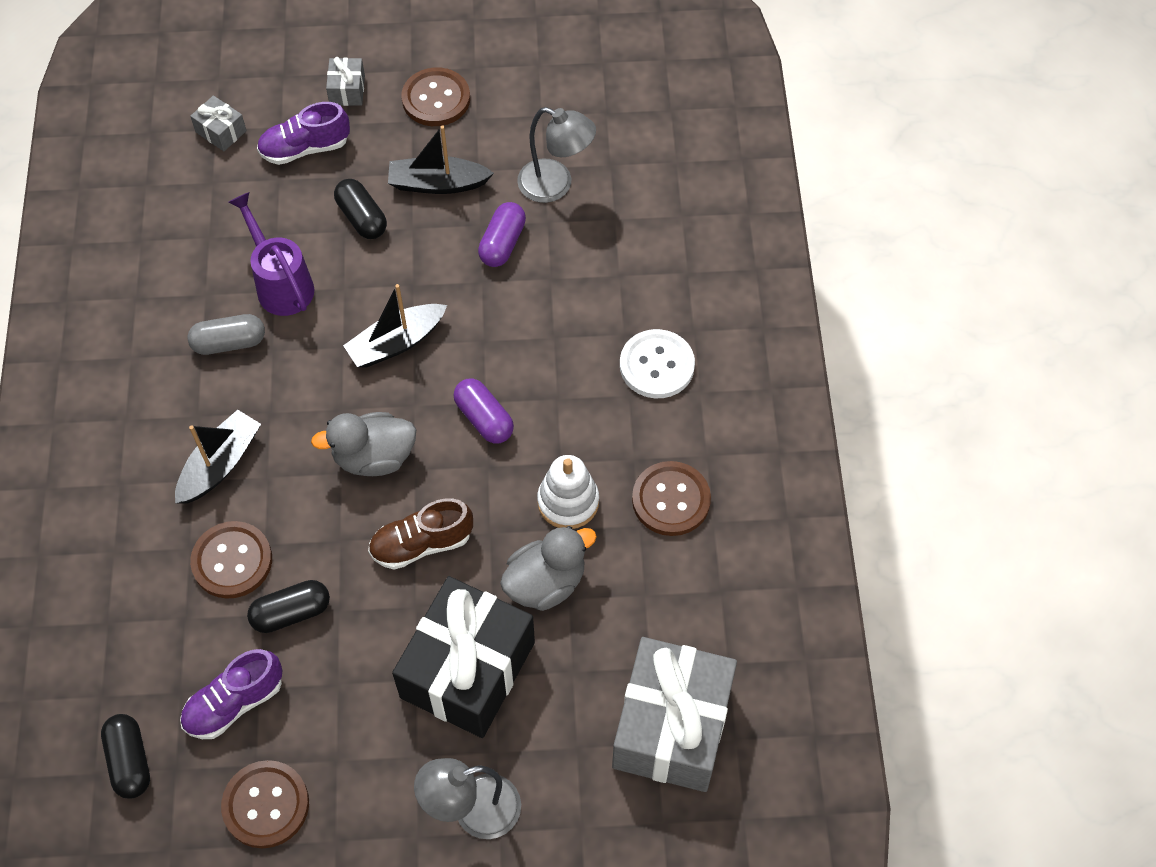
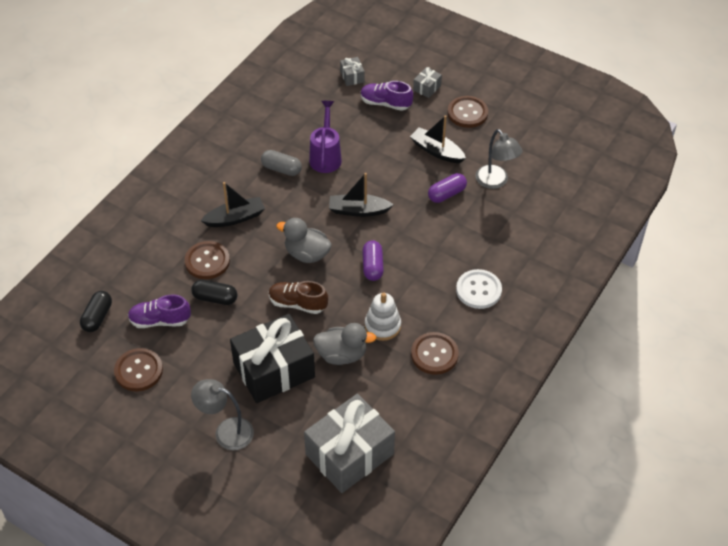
camera: 35 degrees right, 10 degrees down
black capsule [334,179,387,239] -> none

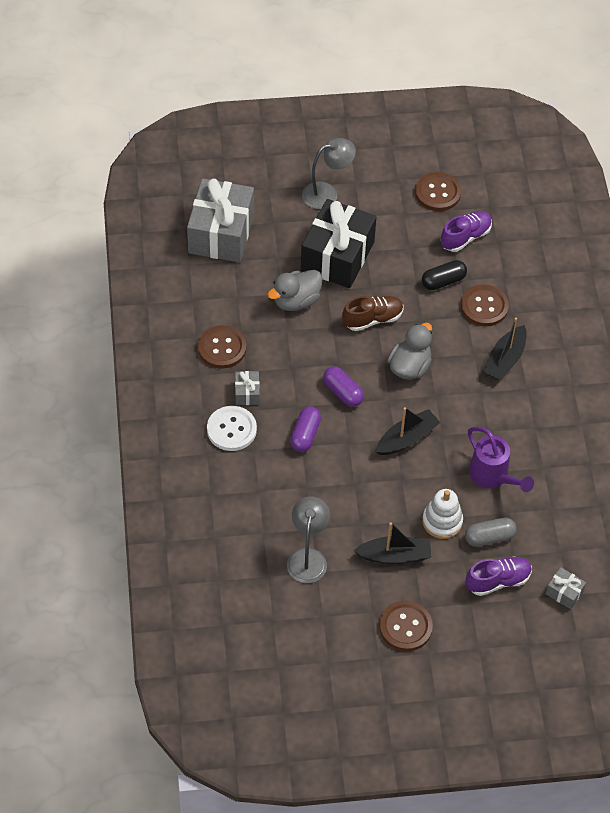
camera: 140 degrees right, 5 degrees up
black capsule [80,291,112,332] -> none
grey capsule [261,150,302,176] -> grey capsule moved to [465,518,517,547]
grey duck [276,218,332,263] -> grey duck turned 45 degrees counterclockwise [387,323,432,380]
white stacking toy [365,293,401,341] -> white stacking toy moved to [422,489,463,539]
grey gift [413,67,442,98] -> grey gift moved to [235,371,260,405]
purple capsule [428,173,467,203] -> purple capsule moved to [290,406,321,452]
grey lamp [475,129,523,189] -> grey lamp turned 75 degrees clockwise [287,496,330,583]

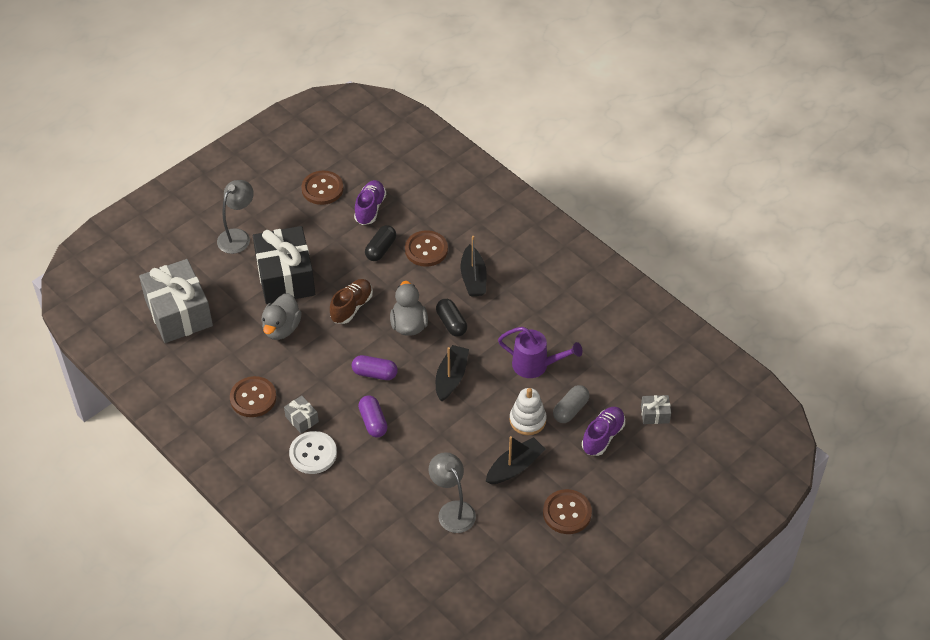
camera: 35 degrees left, 5 degrees down
none -> black capsule [436,299,467,337]

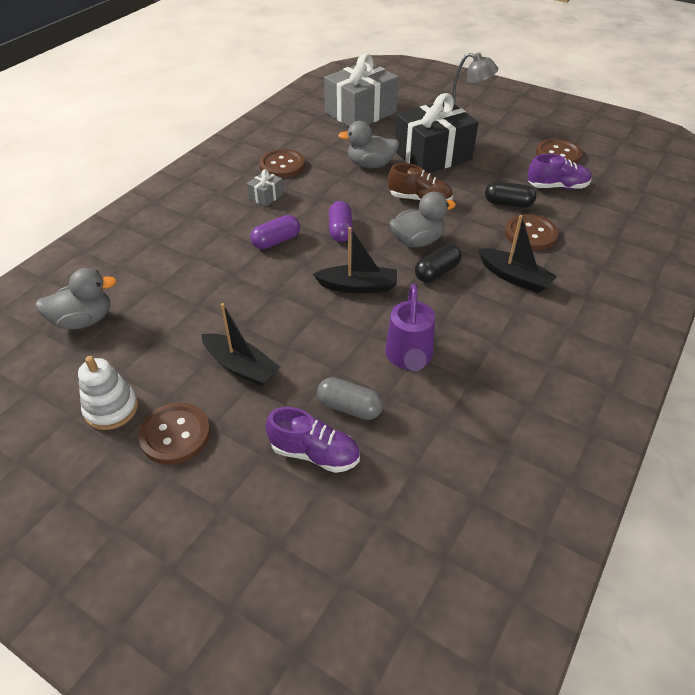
camera: 75 degrees right, 5 degrees down
white button [289,431,337,474] -> none
grey lamp [429,452,476,533] -> none
black boat [461,236,487,297] -> black boat turned 120 degrees counterclockwise [478,215,557,293]
white stacking toy [510,388,547,435] -> white stacking toy moved to [78,356,138,430]
grey gift [641,395,671,424] -> none
none -> grey duck [35,268,117,330]

